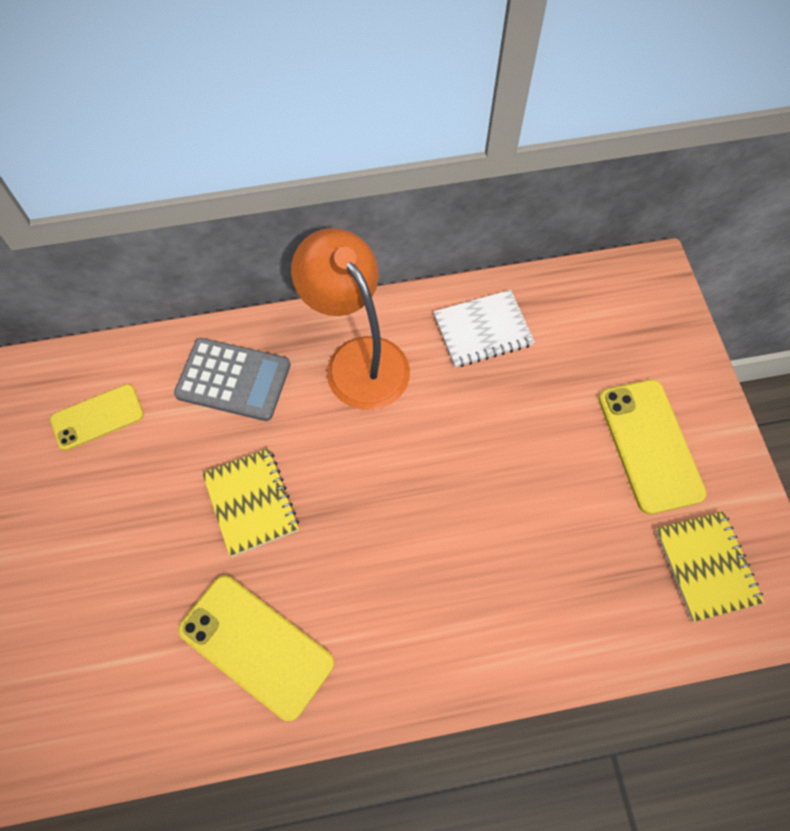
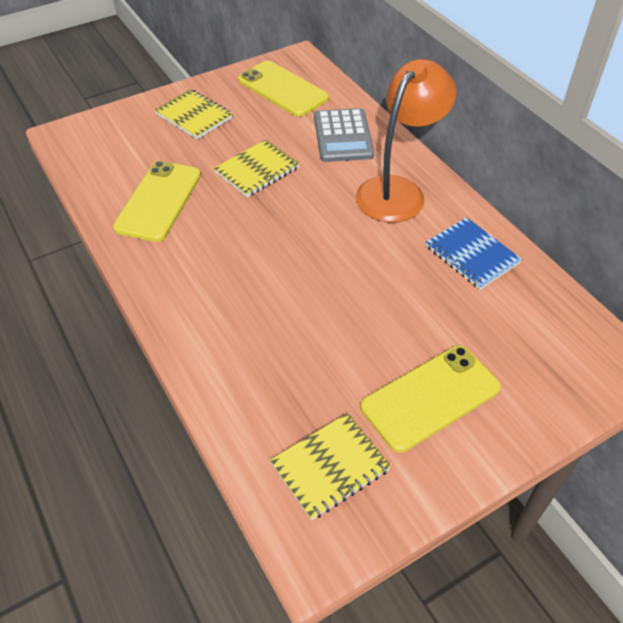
camera: 70 degrees right, 15 degrees down
yellow phone [50,384,144,451] -> yellow phone [238,61,329,117], size x1.55
white notebook [434,290,535,367] -> blue notebook [426,217,522,290]
none -> yellow notebook [155,89,233,139]

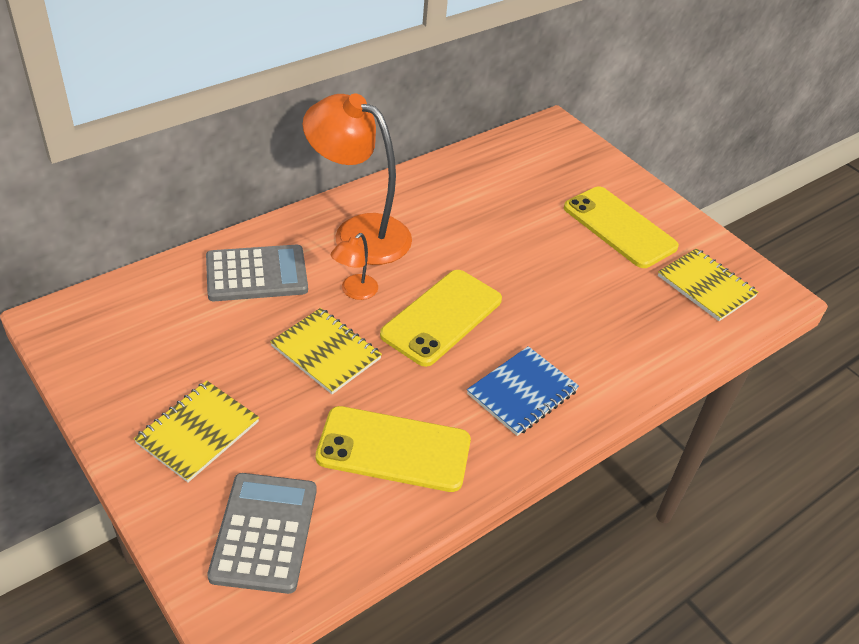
camera: 100 degrees left, 5 degrees down
yellow phone [238,61,329,117] -> yellow phone moved to [380,270,502,367]
blue notebook [426,217,522,290] -> blue notebook moved to [467,346,579,436]
none -> grey calculator [207,473,317,594]
none -> orange lamp [330,233,378,300]

